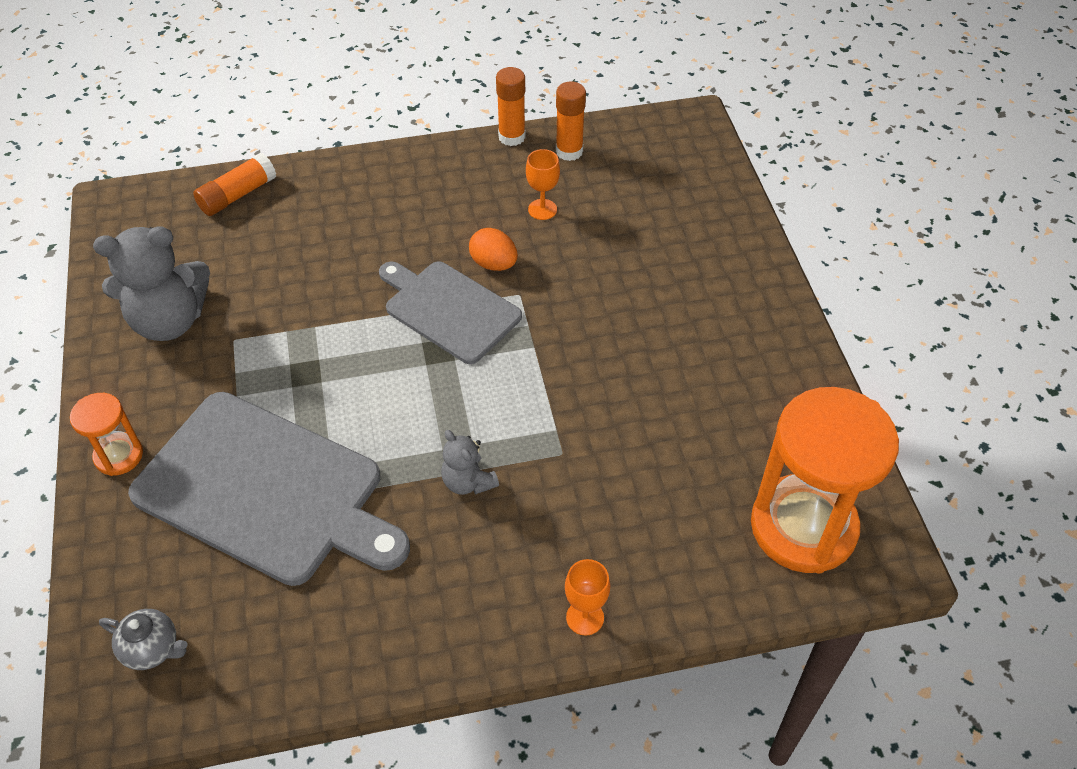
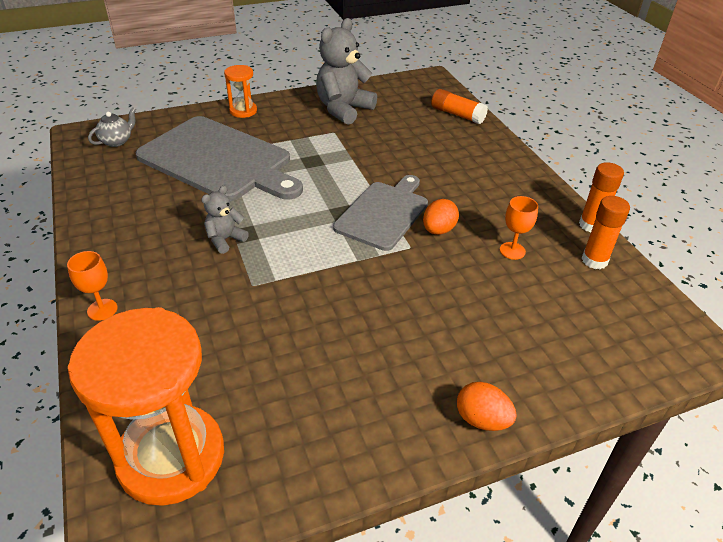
camera: 80 degrees right, 10 degrees down
grey teddy bear [93,226,210,341] -> grey teddy bear turned 60 degrees clockwise [316,18,377,125]
grey teapot [99,609,187,670] -> grey teapot turned 150 degrees counterclockwise [88,107,136,147]
grey cutting board [128,392,410,586] -> grey cutting board turned 75 degrees counterclockwise [135,116,303,201]
none -> orange egg [457,382,517,431]

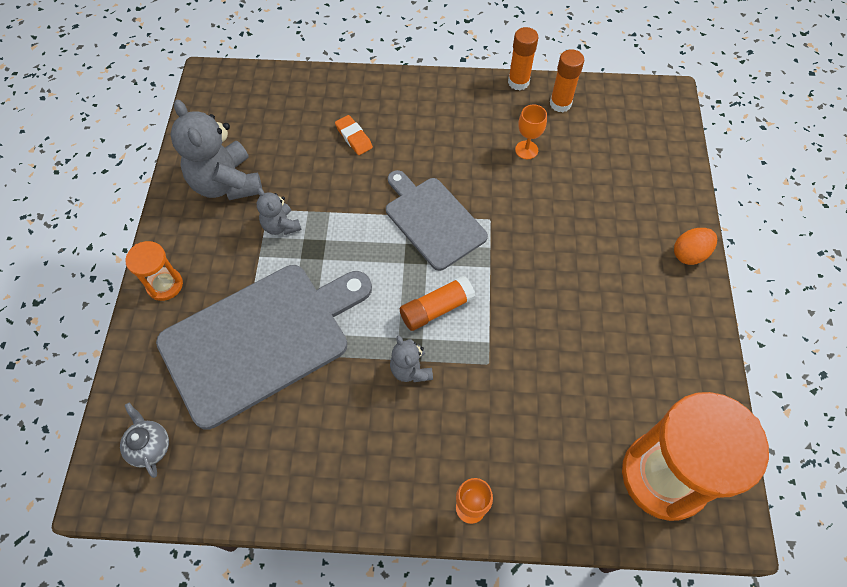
camera: 65 degrees left, 20 degrees up
orange egg [423,199,459,235] -> none
orange glue stick [431,89,488,124] -> orange glue stick moved to [400,276,476,331]
none -> grey teddy bear [257,188,301,235]
none -> orange eraser [335,115,373,155]

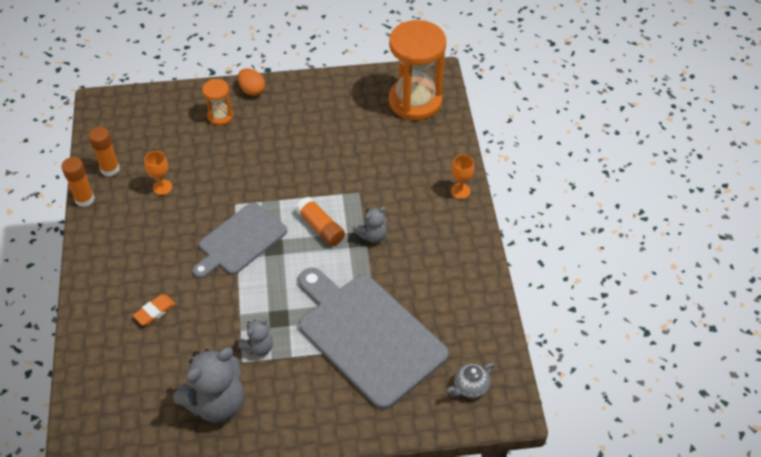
camera: 100 degrees left, 10 degrees down
orange hourglass [125,241,183,301] -> orange hourglass moved to [202,79,233,126]

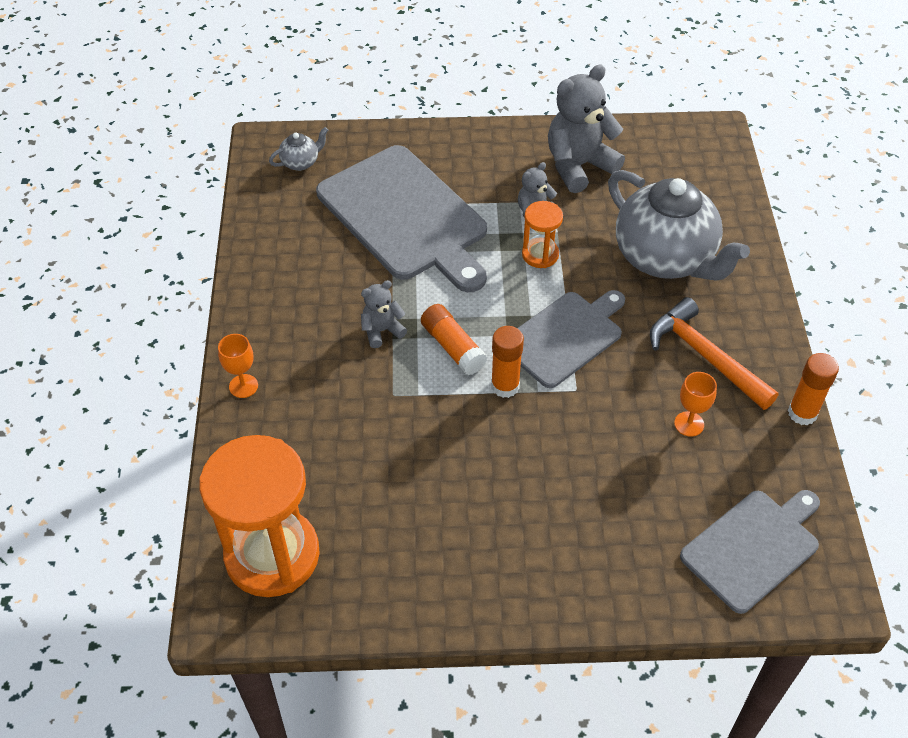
camera: 175 degrees left, 0 degrees up
orange glue stick [89,127,120,176] -> orange glue stick moved to [491,326,524,398]
orange eraser [133,294,176,326] -> grey teapot [608,170,750,280]
orange hourglass [202,79,233,126] -> orange hourglass moved to [522,201,563,268]
orange egg [238,68,265,96] -> none
none -> orange hammer [650,297,778,410]
none -> grey cutting board [680,490,820,614]

